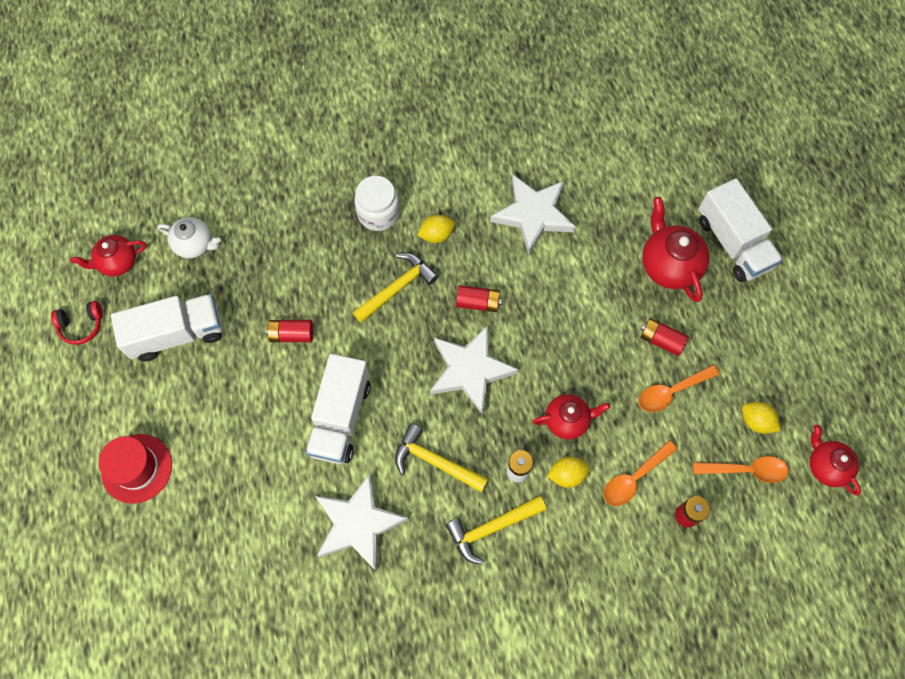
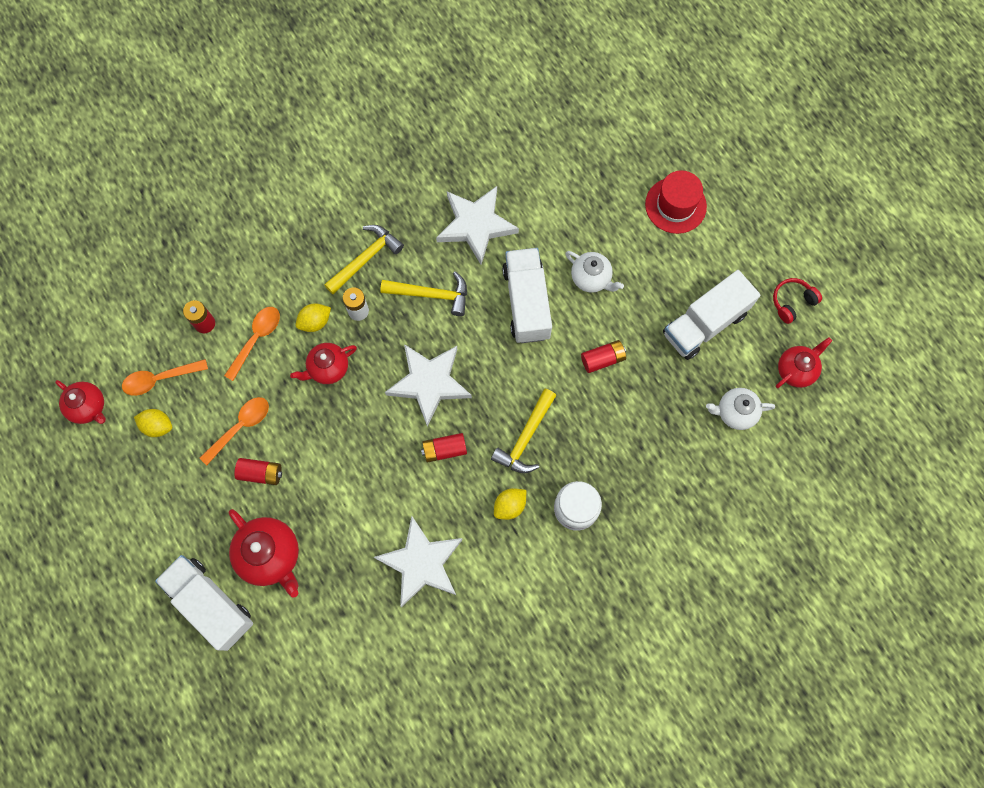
camera: 160 degrees right, 5 degrees up
none -> white teapot [565,251,624,293]

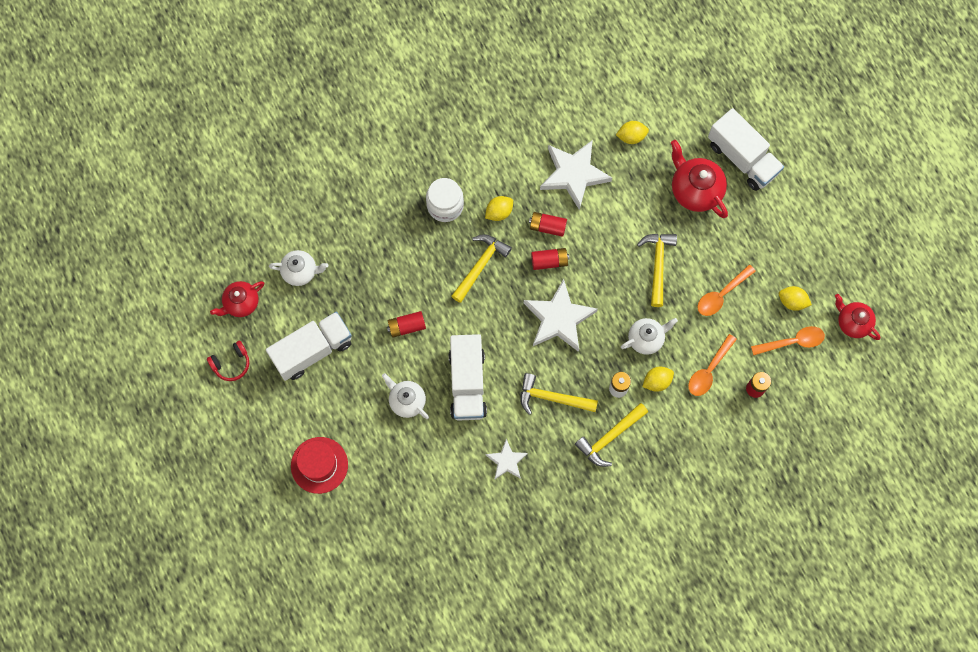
camera: 175 degrees left, 0 degrees up
red battery [234,458,282,485] -> red battery moved to [529,212,567,237]
red teapot [290,343,357,384] -> white teapot [621,318,678,355]
white star [436,186,519,265] -> white star [486,439,528,480], size x0.55
none -> yellow lemon [616,121,649,144]
none -> yellow hammer [637,234,677,307]

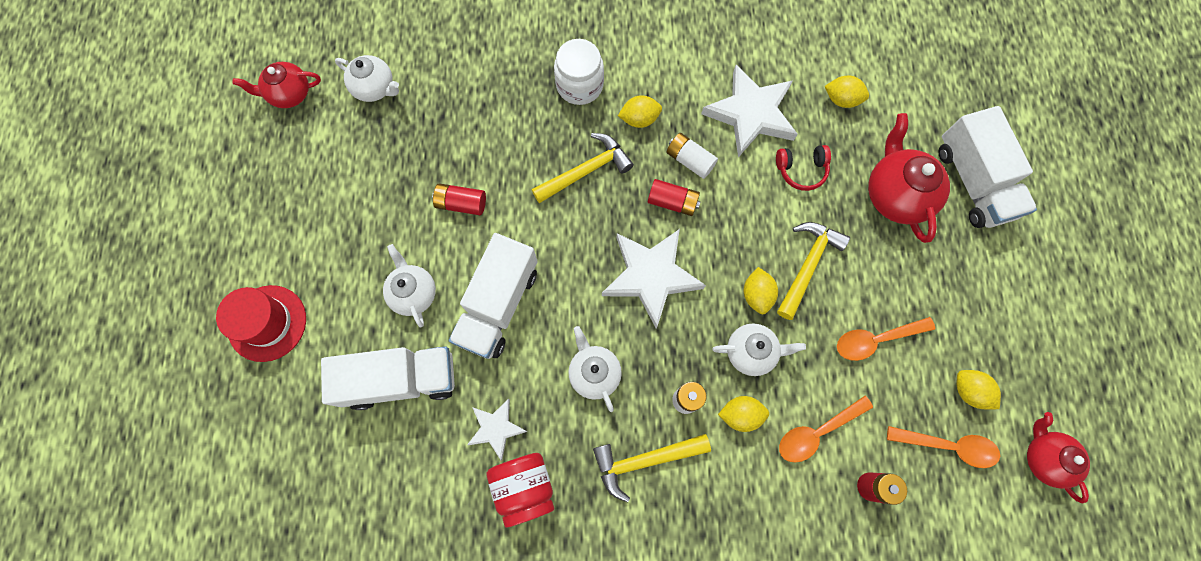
camera: 25 degrees right, 0 degrees up
red headphones [207,341,249,381] -> red headphones moved to [776,145,831,191]
white truck [266,312,352,381] -> white truck moved to [321,346,455,410]
yellow hammer [520,373,598,415] -> white teapot [568,326,622,412]
red battery [529,212,567,237] -> white battery [667,133,718,179]
none -> red jar [487,453,554,528]
none -> yellow lemon [744,267,778,314]

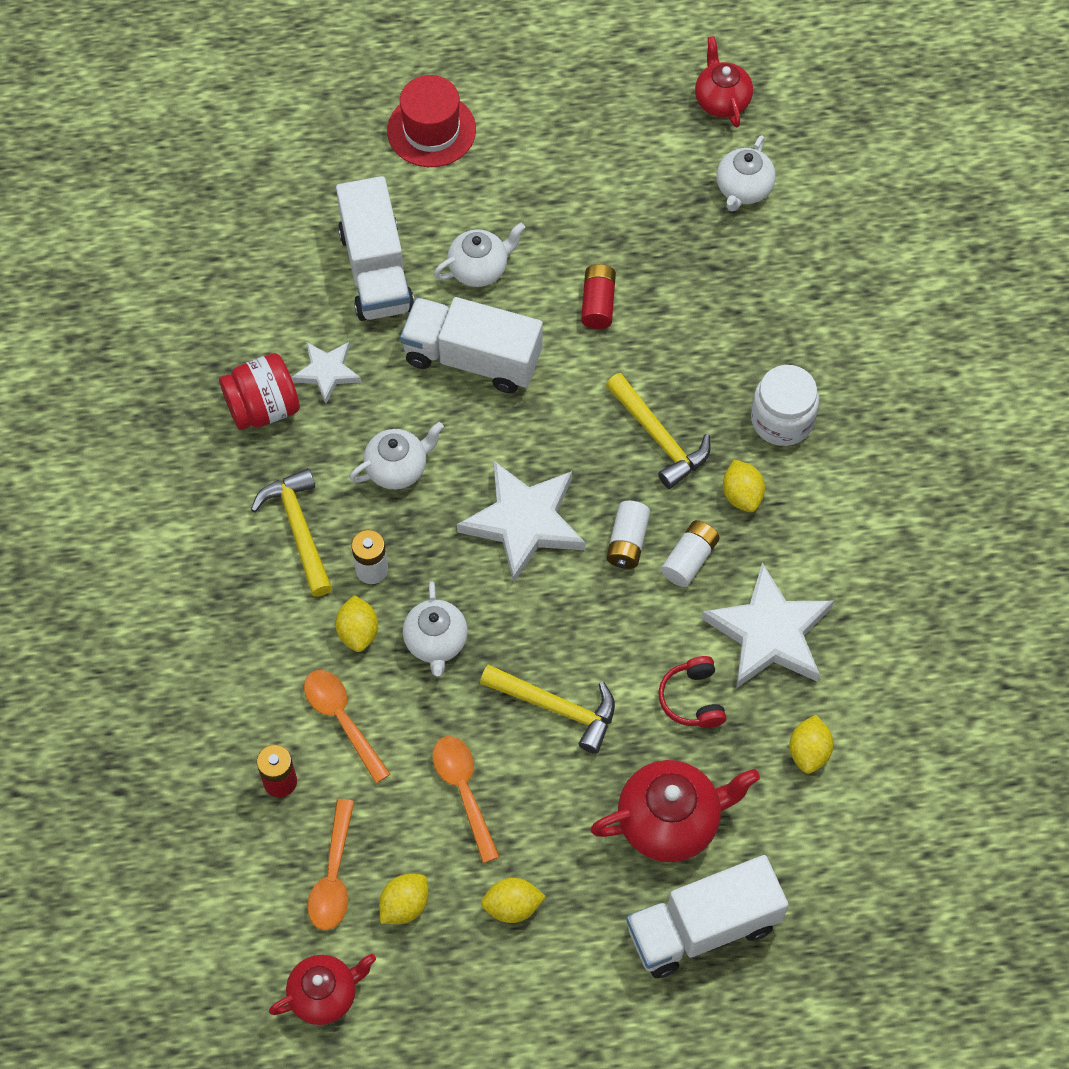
camera: 85 degrees right, 10 degrees down
red battery [648,179,700,216] -> white battery [606,501,650,569]
yellow lemon [744,267,778,314] -> yellow lemon moved to [481,878,546,923]

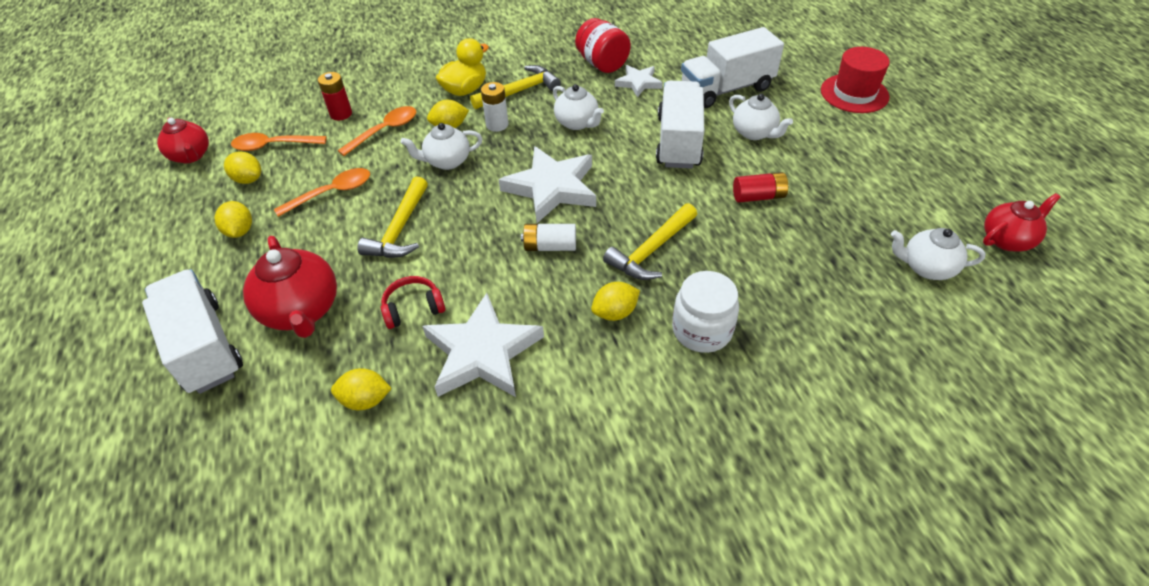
camera: 80 degrees right, 15 degrees down
white battery [661,520,720,587] -> none
none -> yellow duck [436,38,489,96]

